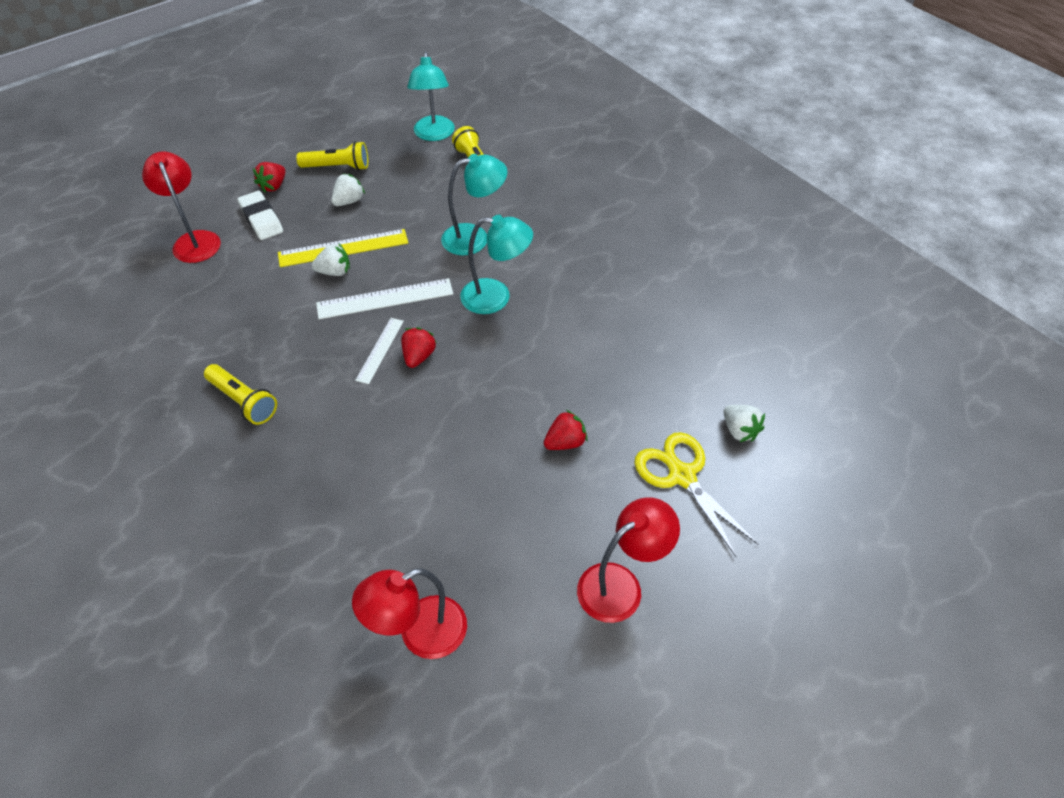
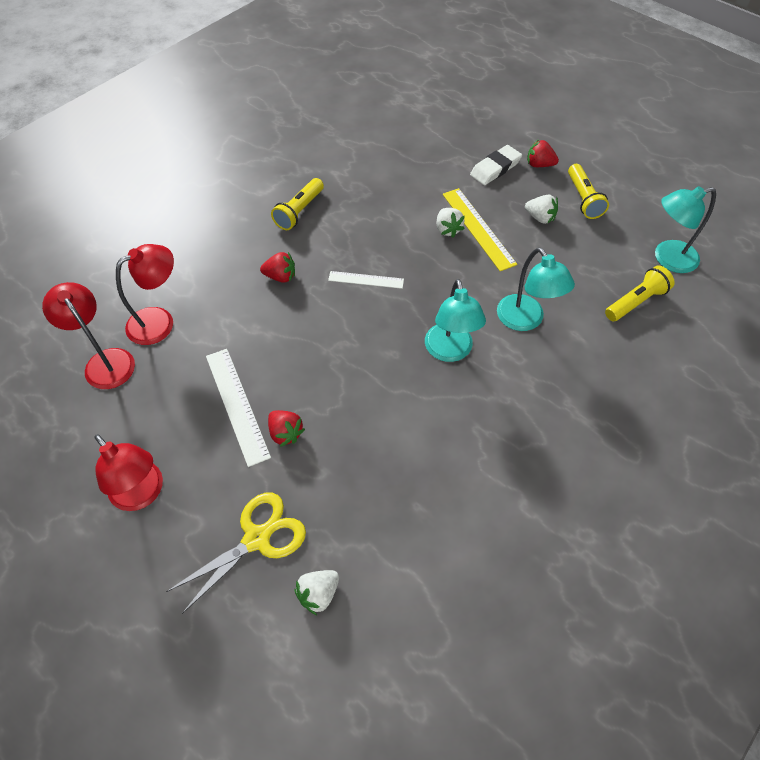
camera: 80 degrees right, 5 degrees up
red lamp [142,152,221,263] -> red lamp moved to [116,244,174,345]
white ruler [316,278,453,319] -> white ruler moved to [206,349,271,467]
red strawberry [401,327,437,368] -> red strawberry moved to [260,252,295,283]

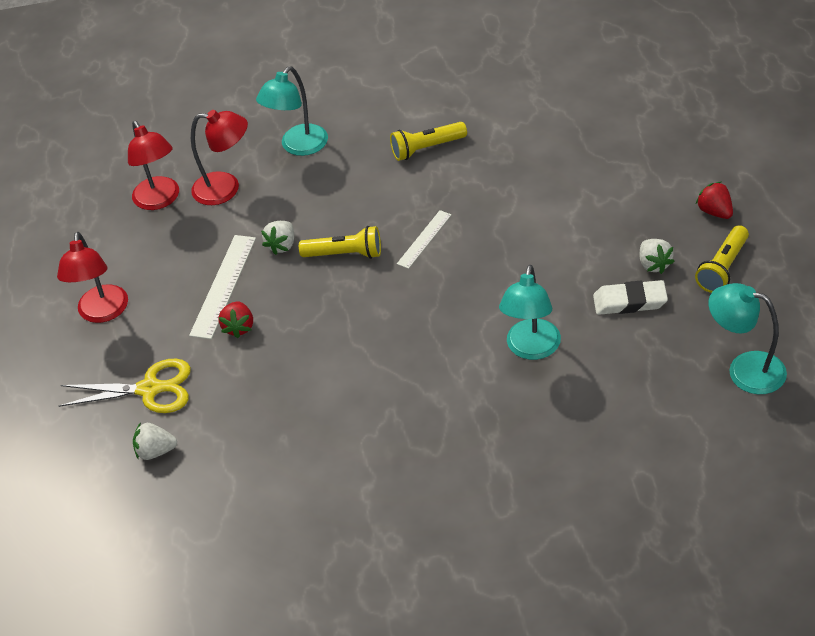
camera: 45 degrees right, 10 degrees down
red lamp [42,282,135,389] -> red lamp turned 150 degrees clockwise [128,121,179,210]
red strawberry [260,252,295,283] -> none
white ruler [328,271,404,289] -> white ruler turned 75 degrees clockwise [397,210,452,269]
turquoise lamp [425,279,486,362] -> turquoise lamp moved to [256,66,328,156]
white strawberry [436,208,465,238] -> white strawberry moved to [261,221,294,255]
yellow ruler [443,188,517,271] -> none
white eraser [470,145,522,185] -> white eraser moved to [593,280,668,315]
yellow flashlight [605,266,674,321] -> yellow flashlight moved to [299,226,381,259]

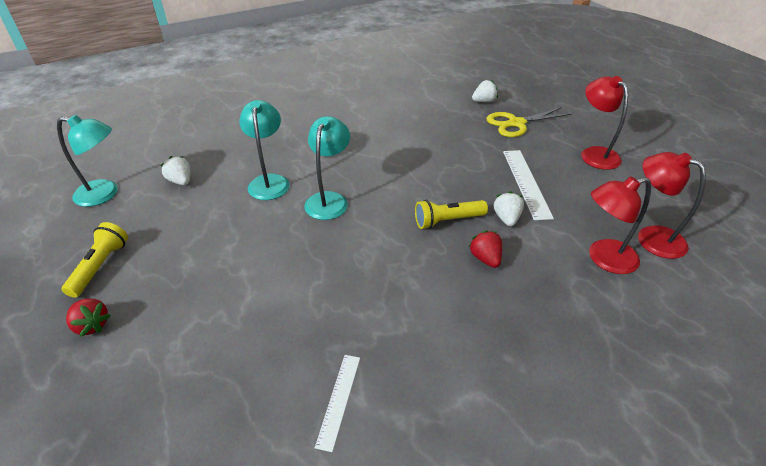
camera: 155 degrees right, 5 degrees down
red strawberry [218,301,253,338] -> red strawberry moved to [469,230,502,268]
turquoise lamp [256,66,328,156] -> turquoise lamp moved to [304,116,350,220]
yellow flashlight [390,122,467,161] -> none
white ruler [397,210,452,269] -> white ruler moved to [315,355,360,452]
white eraser [593,280,668,315] -> none
white strawberry [640,239,675,274] -> white strawberry moved to [160,156,190,185]

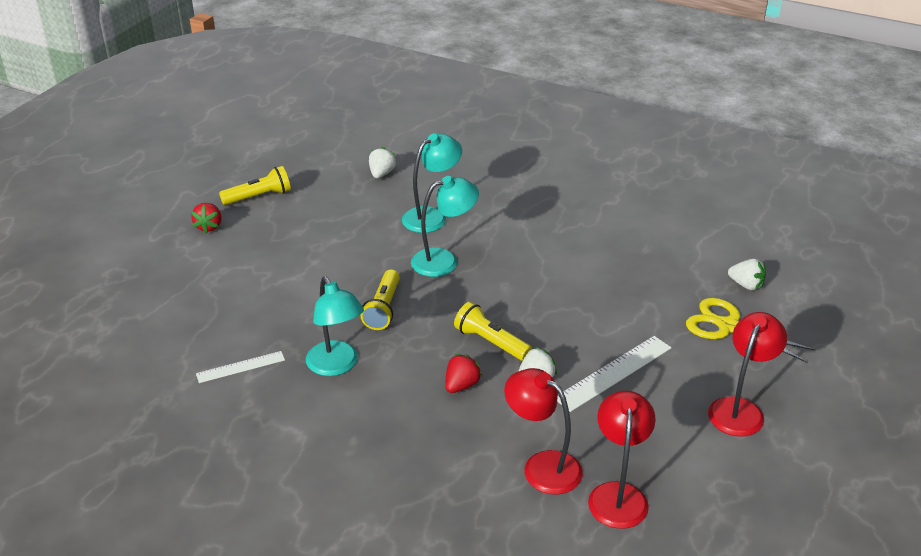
camera: 55 degrees right, 5 degrees down
turquoise lamp [57,115,118,207] -> turquoise lamp moved to [306,276,364,376]
none -> yellow flashlight [361,269,400,330]

